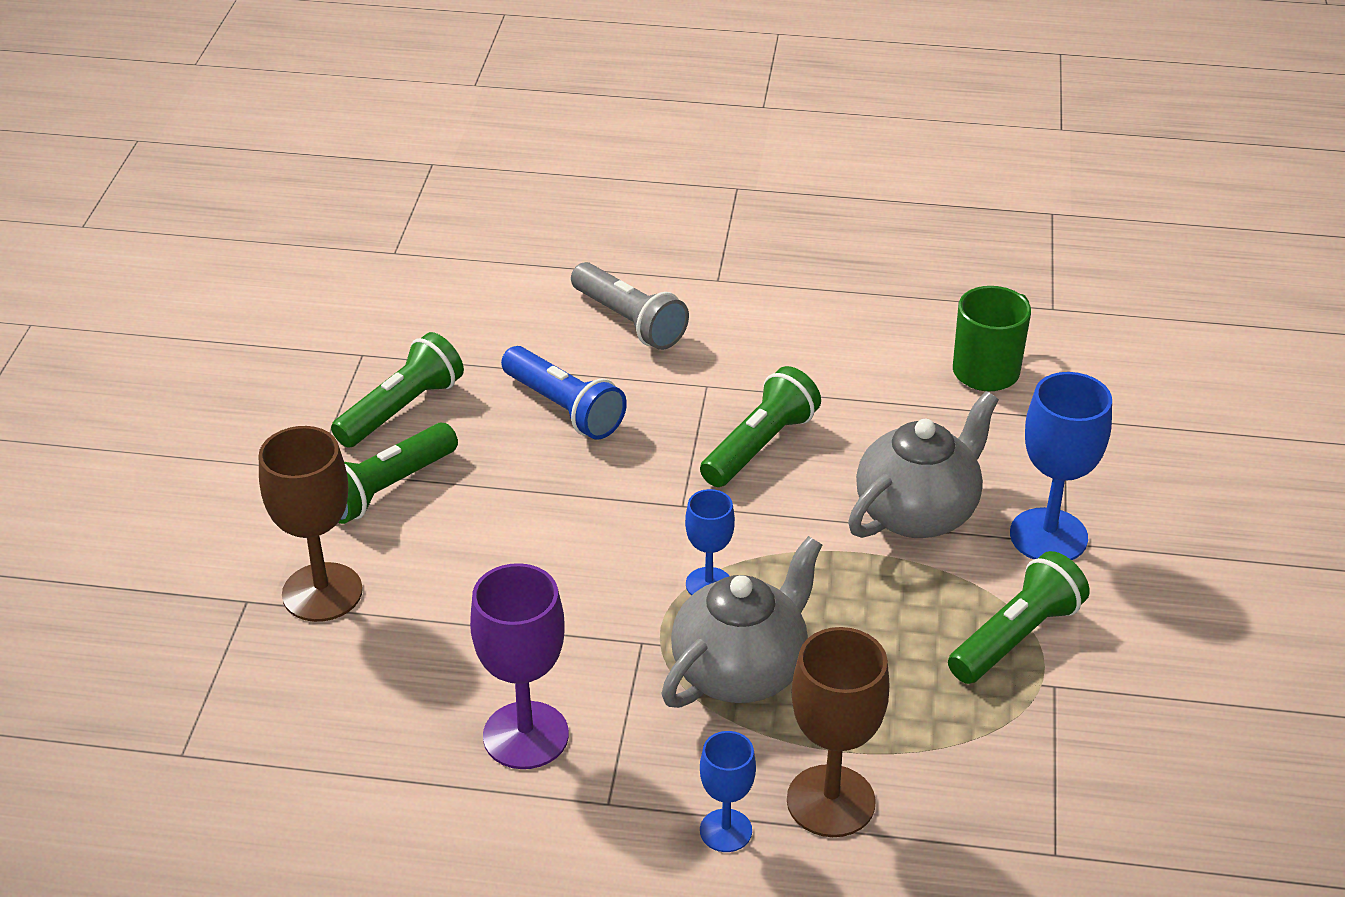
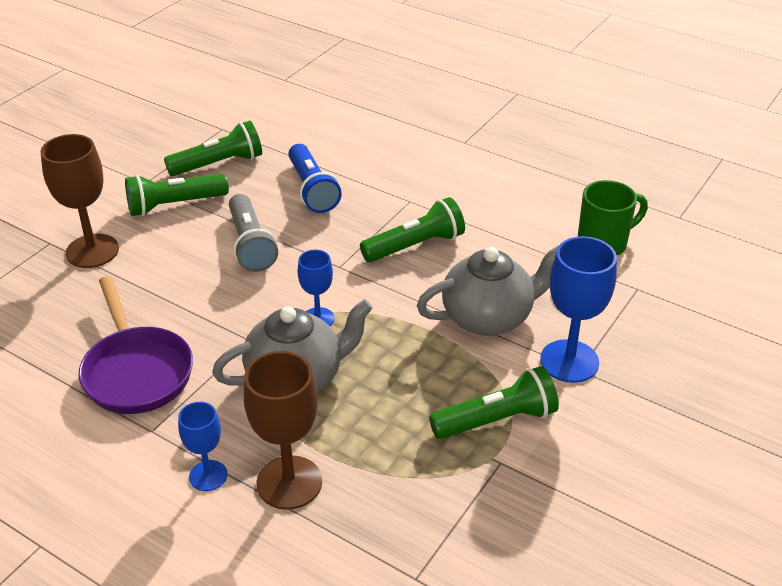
camera: 25 degrees right, 0 degrees up
purple goblet [470,563,569,769] -> purple pan [78,276,193,414]
grey flashlight [571,262,689,350] -> grey flashlight moved to [229,194,278,272]

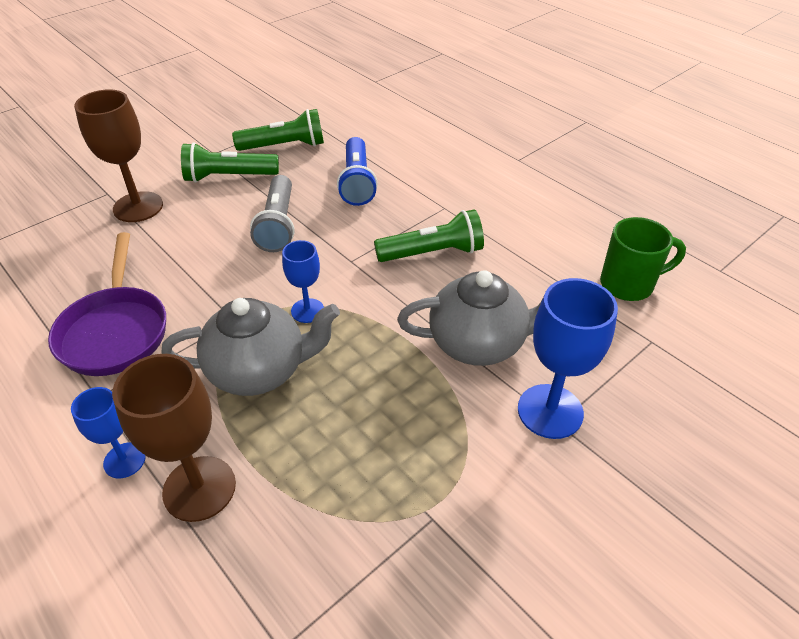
camera: 15 degrees right, 5 degrees up
green flashlight [429,366,559,439] -> none

